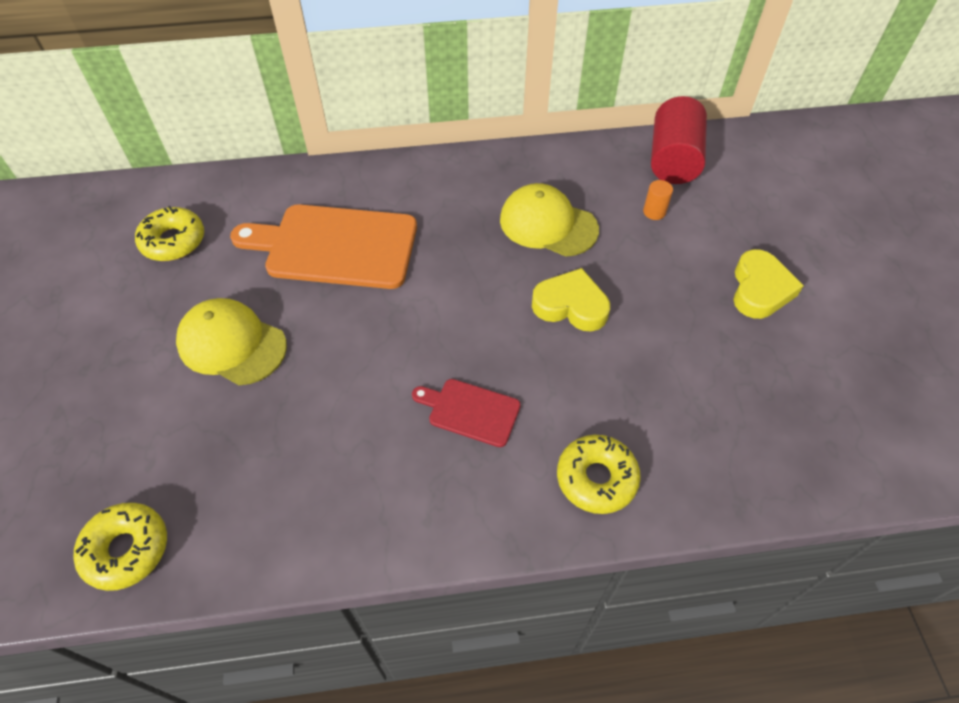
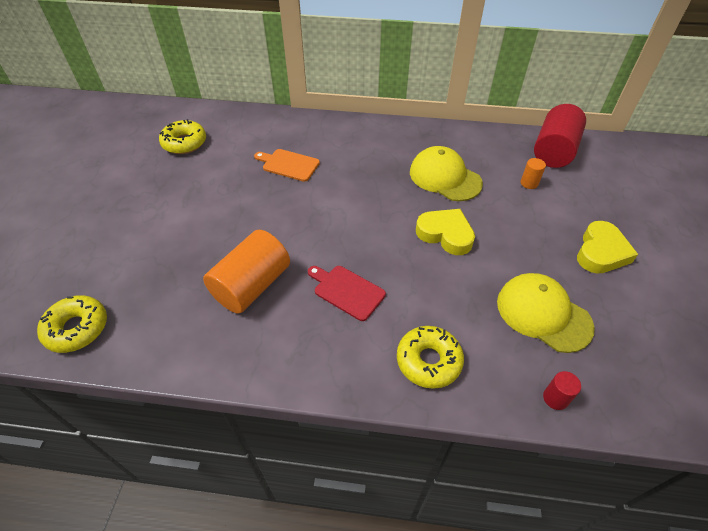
camera: 15 degrees right, 5 degrees down
yellow cap [176,298,287,385] -> yellow cap moved to [497,273,595,353]
orange cutting board [230,204,417,289] -> orange cutting board [254,149,320,182], size x0.51
none -> orange cylinder [203,230,290,314]
none -> red cylinder [543,371,581,410]

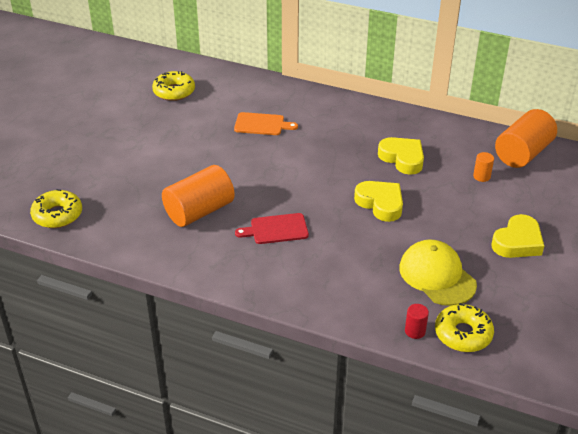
camera: 15 degrees right, 10 degrees down
orange cutting board [254,149,320,182] -> orange cutting board turned 150 degrees clockwise [234,112,298,135]
red cutting board [308,266,386,321] -> red cutting board turned 60 degrees counterclockwise [235,213,309,244]
yellow donut [397,326,464,389] -> yellow donut moved to [435,303,494,352]
yellow cap [410,146,483,201] -> yellow heart [378,137,424,175]
red cylinder [534,104,586,168] -> orange cylinder [495,109,557,168]

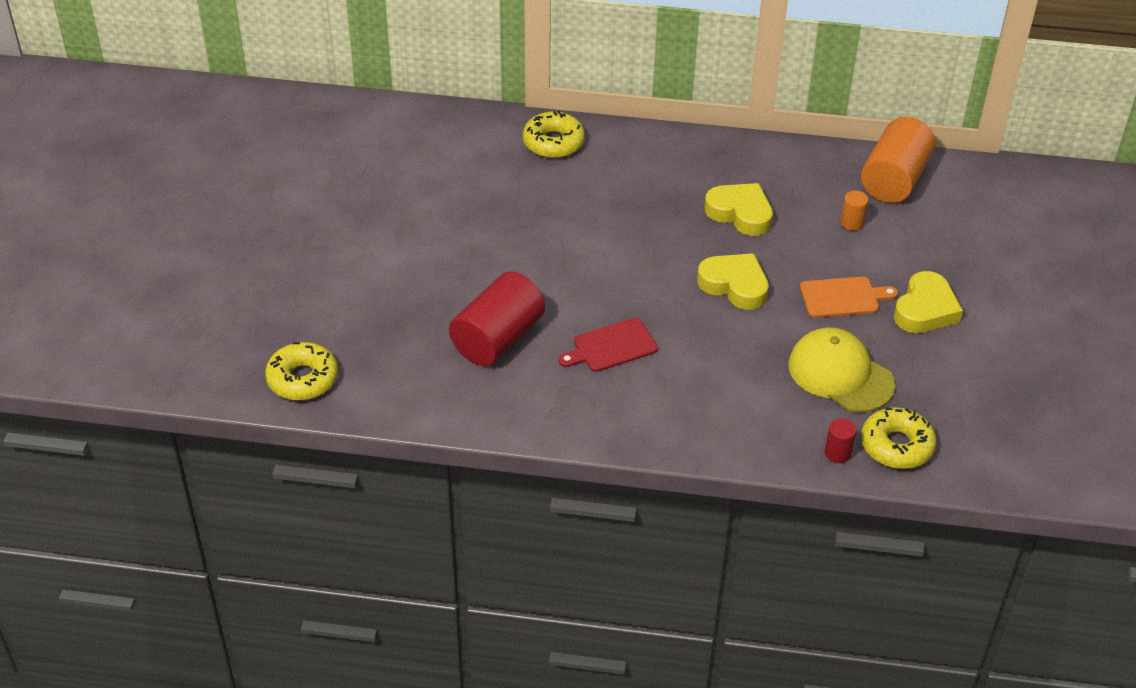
camera: 15 degrees left, 5 degrees up
yellow donut [152,71,195,101] -> yellow donut moved to [523,110,585,158]
orange cylinder [162,165,235,227] -> red cylinder [449,271,545,366]
orange cutting board [234,112,298,135] -> orange cutting board moved to [800,277,898,318]

